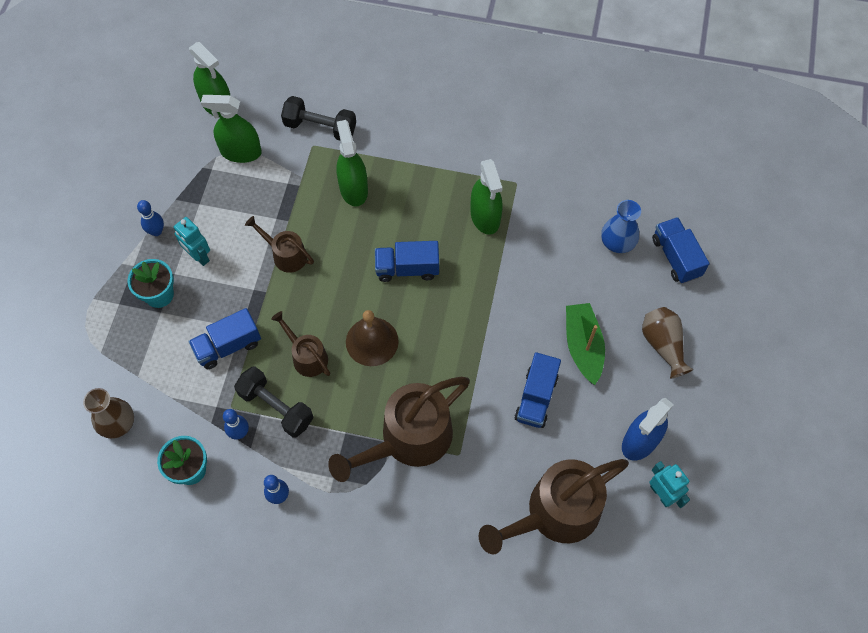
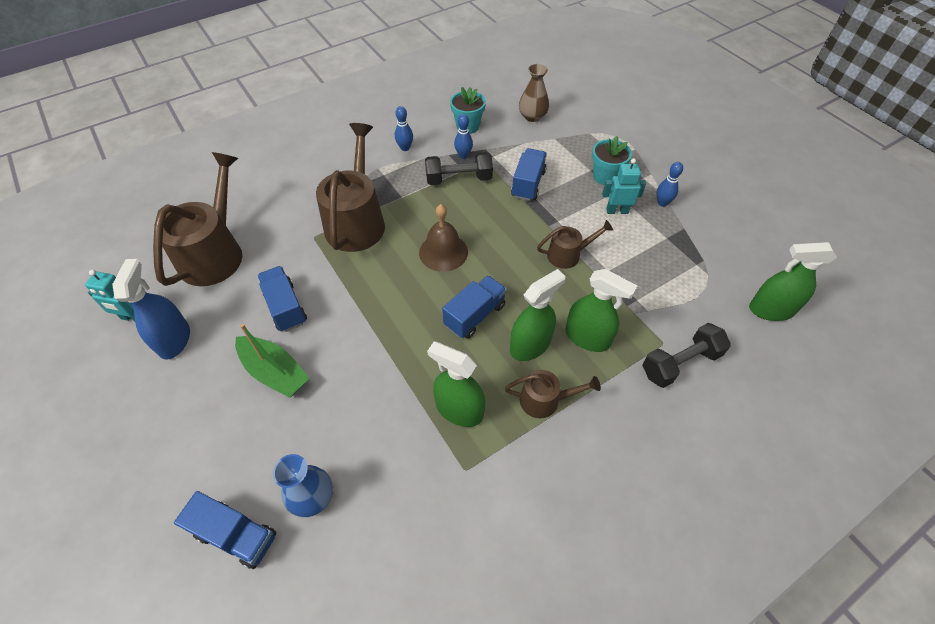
camera: 135 degrees right, 10 degrees down
green spray bottle [201,95,262,163] -> green spray bottle moved to [510,269,565,361]
brown watering can [271,311,330,377] -> brown watering can moved to [505,370,601,418]
brown vase [642,307,694,379] -> none

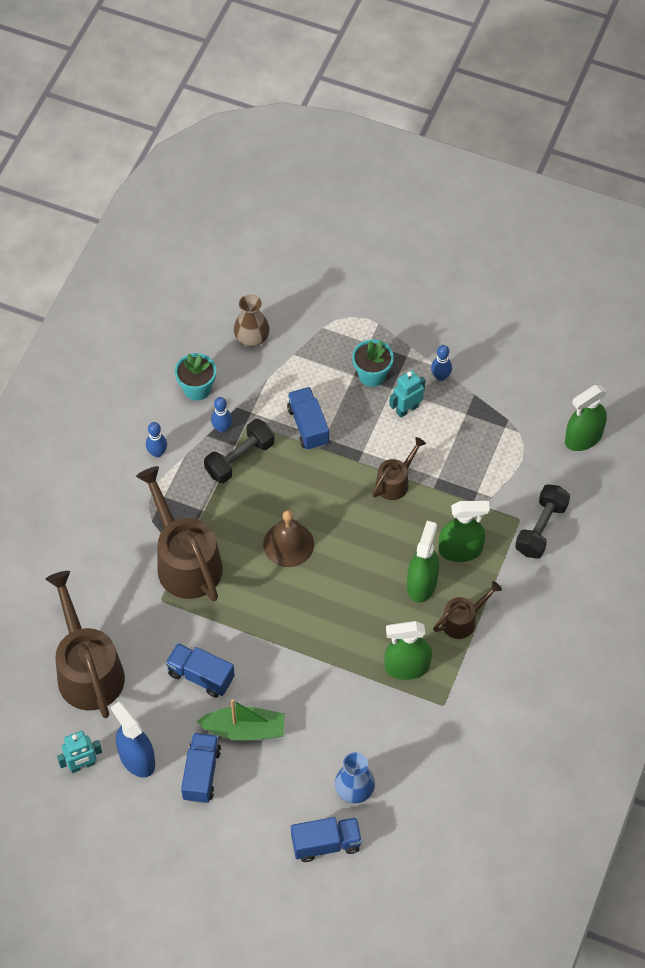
camera: 35 degrees left, 5 degrees up
blue truck [442,275,507,339] -> blue truck moved to [181,733,221,803]

